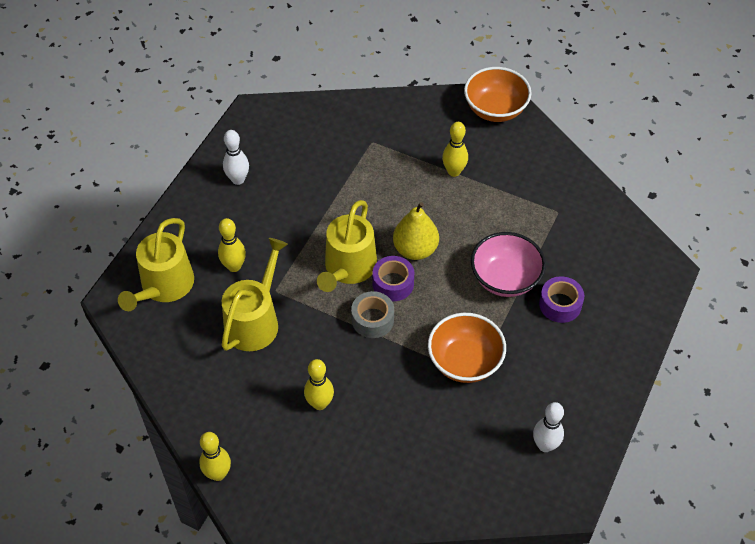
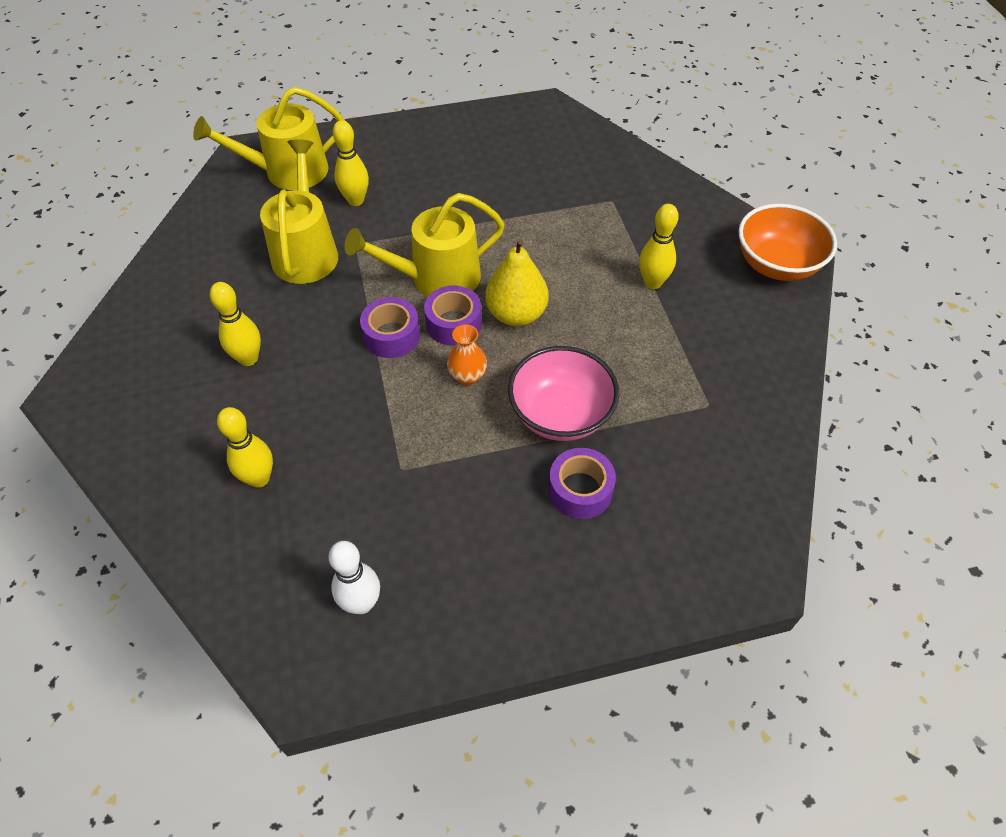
camera: 50 degrees right, 0 degrees up
yellow bowling pin [199,432,231,481] -> yellow bowling pin moved to [217,407,273,488]
yellow watering can [222,238,288,351] -> yellow watering can turned 75 degrees counterclockwise [260,139,338,284]
white bowling pin [223,130,249,185] -> none
grey tape [351,291,394,338] -> purple tape [360,297,420,358]
orange bowl [428,313,506,383] -> none
none -> orange vase [447,324,487,385]

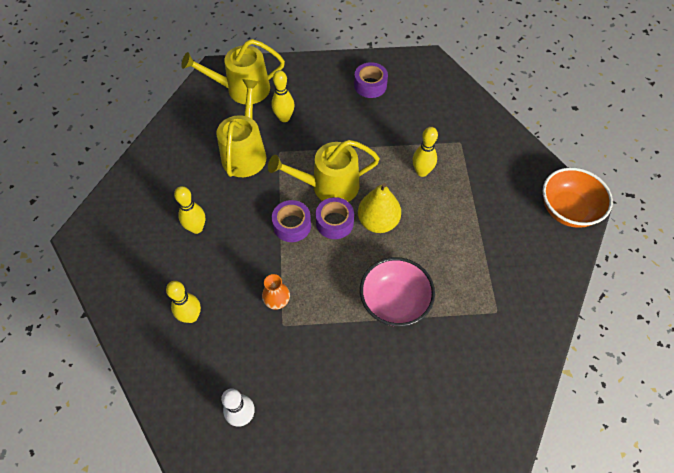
camera: 10 degrees right, 5 degrees up
orange vase [447,324,487,385] -> orange vase moved to [262,274,290,310]
purple tape [548,448,616,519] -> purple tape moved to [354,62,388,98]
yellow bowling pin [639,204,679,289] -> yellow bowling pin moved to [413,127,438,177]

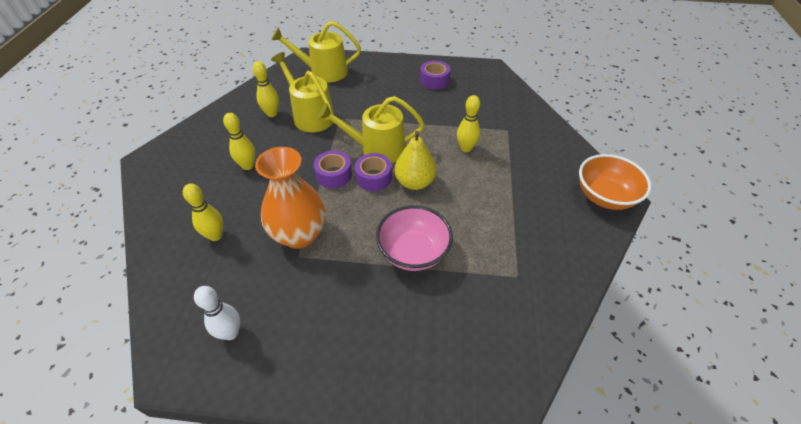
camera: 10 degrees right, 10 degrees down
yellow watering can [216,79,266,177] -> yellow watering can turned 60 degrees counterclockwise [271,52,334,132]
orange vase [262,274,290,310] -> orange vase [255,147,326,249], size x2.25
yellow bowling pin [271,70,295,122] -> yellow bowling pin moved to [253,61,279,117]

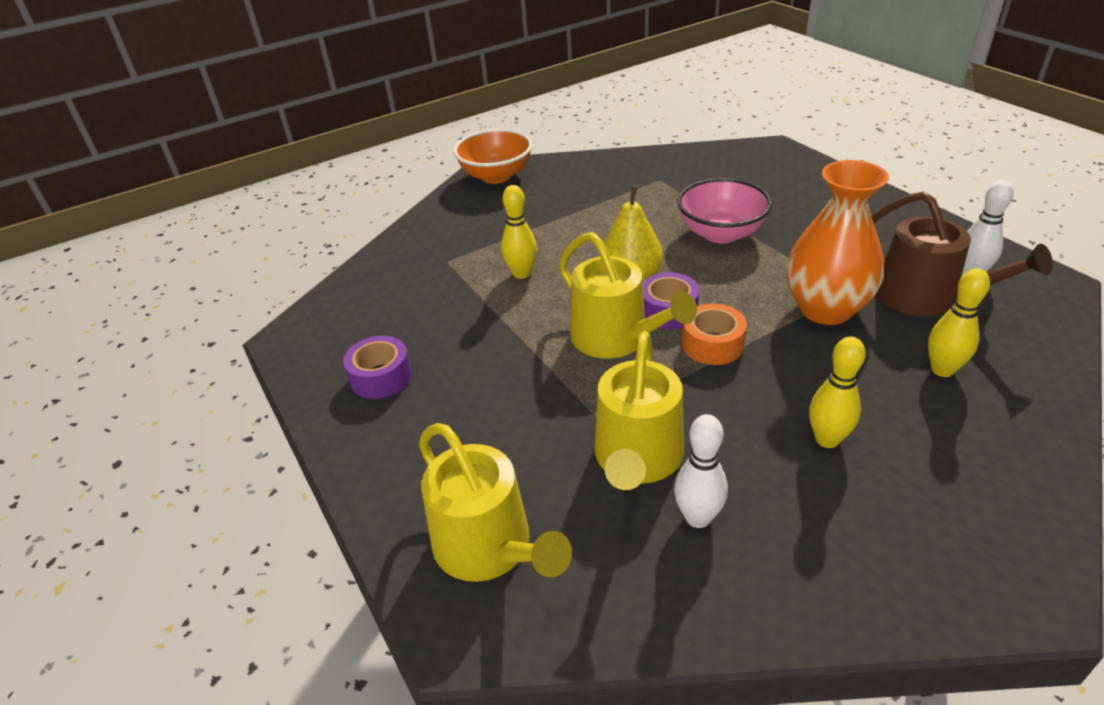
camera: 125 degrees left, 10 degrees down
yellow bowling pin [253,61,279,117] -> white bowling pin [674,414,728,528]
purple tape [314,150,352,188] -> orange tape [682,303,747,365]
none -> brown watering can [871,191,1053,316]

